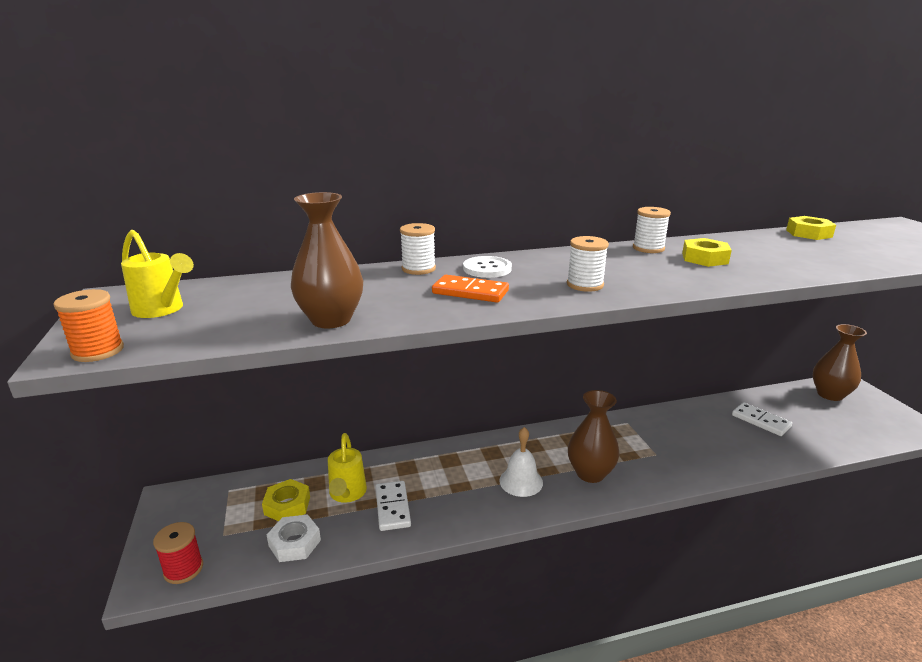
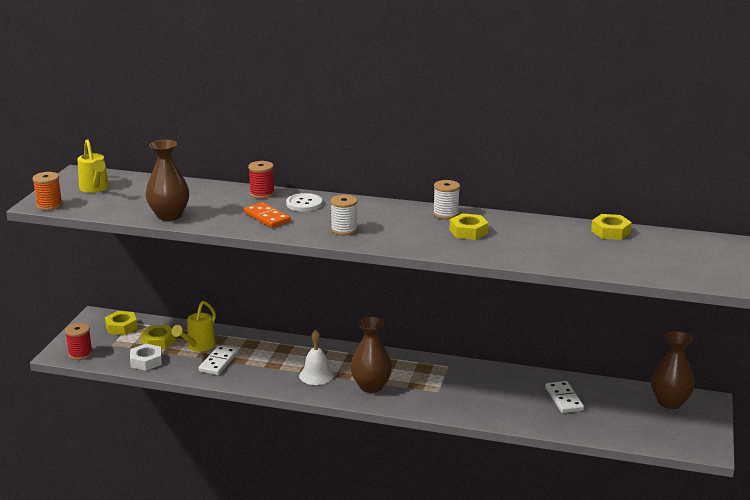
camera: 30 degrees right, 0 degrees up
white spool [400,223,436,275] -> red spool [248,161,275,199]
none -> yellow nut [105,311,138,335]

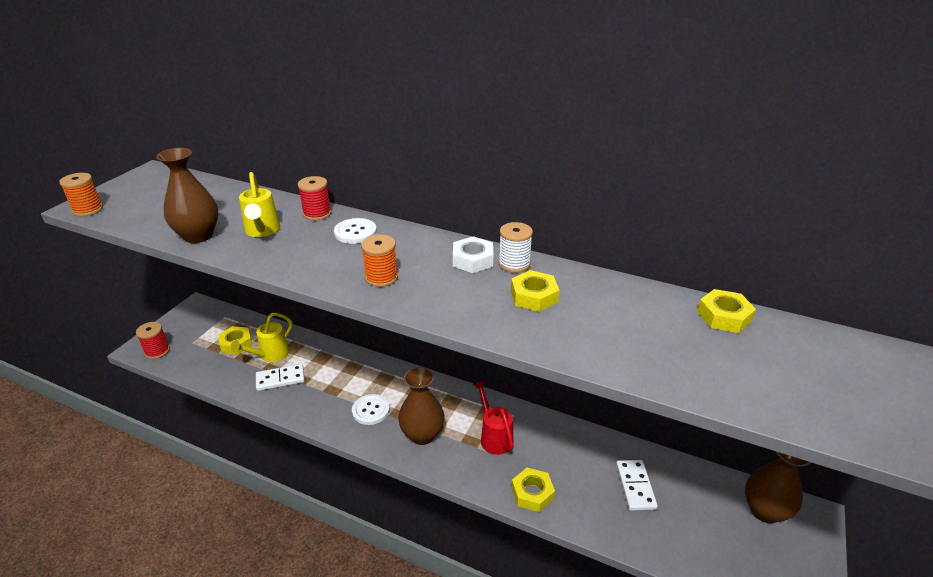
camera: 10 degrees right, 10 degrees up
yellow watering can [77,139,109,193] -> yellow watering can moved to [239,172,280,237]
yellow nut [105,311,138,335] -> yellow nut moved to [511,468,555,512]
white nut [130,344,162,371] -> white nut moved to [453,236,493,273]
white domino [198,345,238,375] -> white domino turned 45 degrees clockwise [256,364,305,391]
orange domino [244,202,291,228] -> none
white bell [299,329,334,385] -> white button [352,394,390,425]
white spool [330,195,358,235] -> orange spool [361,235,398,287]
none -> red watering can [473,380,514,455]

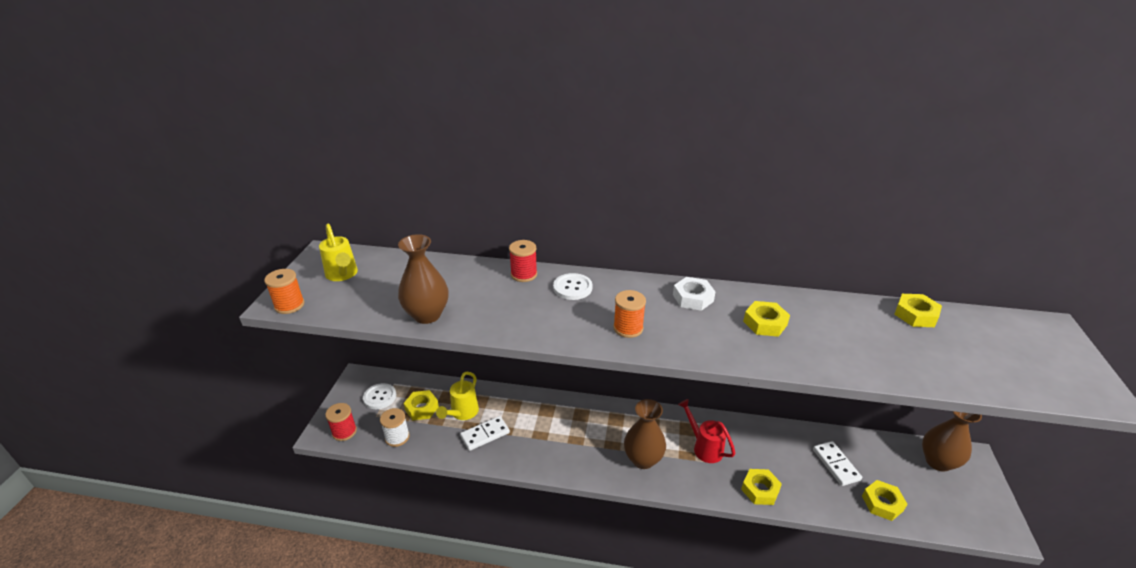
camera: 15 degrees left, 0 degrees up
yellow watering can [239,172,280,237] -> yellow watering can moved to [319,224,358,281]
white button [352,394,390,425] -> white button moved to [363,383,396,409]
white spool [498,222,533,273] -> white spool moved to [380,408,410,447]
none -> yellow nut [862,480,907,521]

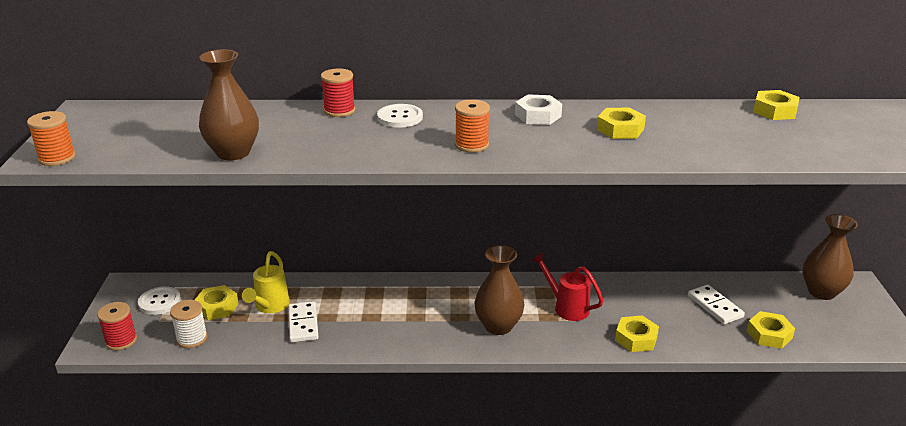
camera: 10 degrees left, 5 degrees down
yellow watering can [319,224,358,281] -> none
white domino [460,416,510,451] -> white domino turned 60 degrees counterclockwise [288,301,318,343]

